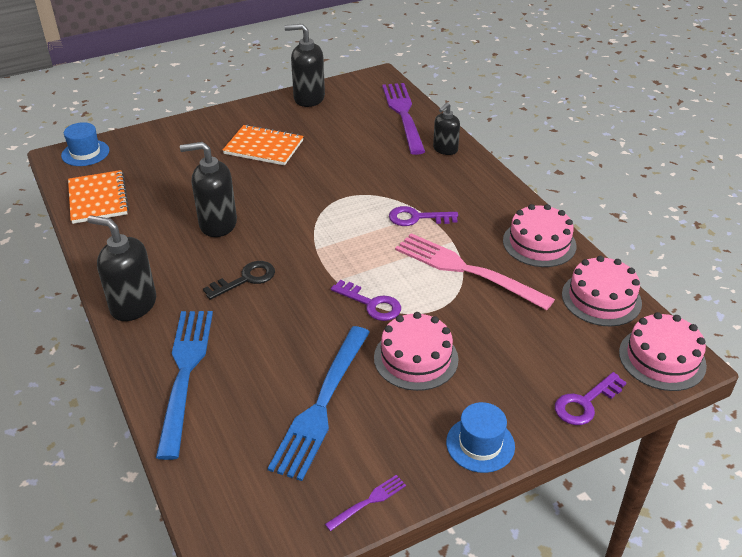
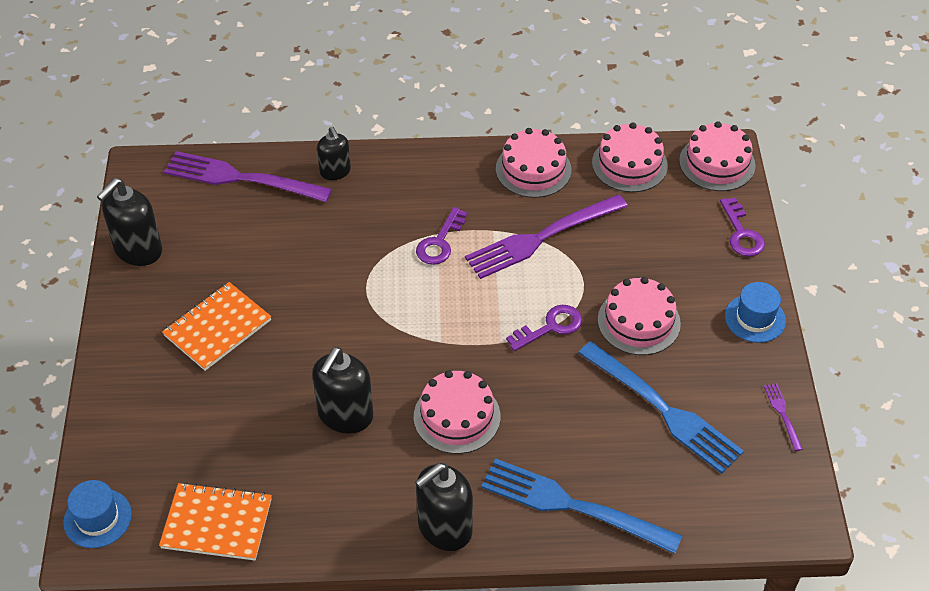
camera: 65 degrees left, 10 degrees up
black key [203,261,275,300] -> pink cake [414,370,500,454]
pink fork [395,233,555,310] -> purple fork [465,194,628,279]

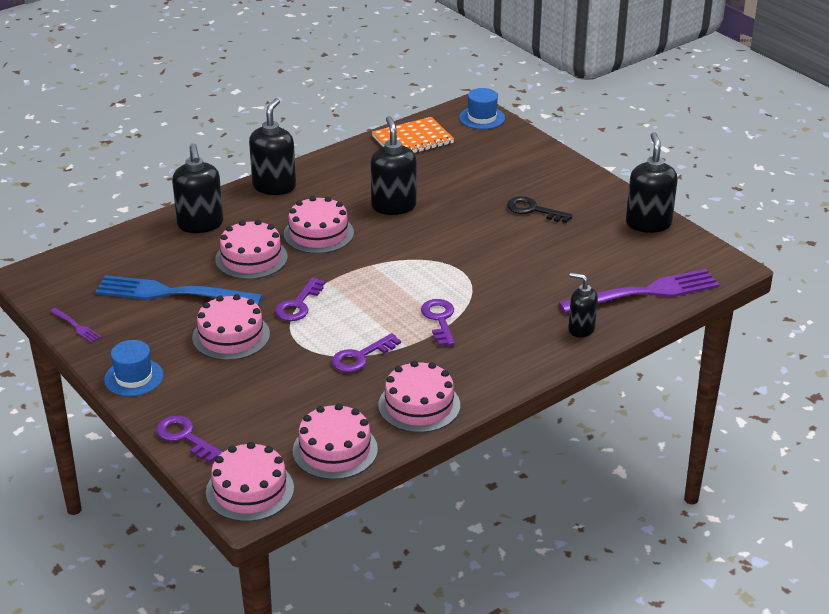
camera: 145 degrees right, 15 degrees down
orange notebook [162,282,271,371] -> black key [507,196,573,223]
purple fork [465,194,628,279] -> purple key [332,333,401,372]
blue fork [481,458,682,554] -> black soap dispenser [172,144,223,233]
none -> pink cake [215,220,288,279]

